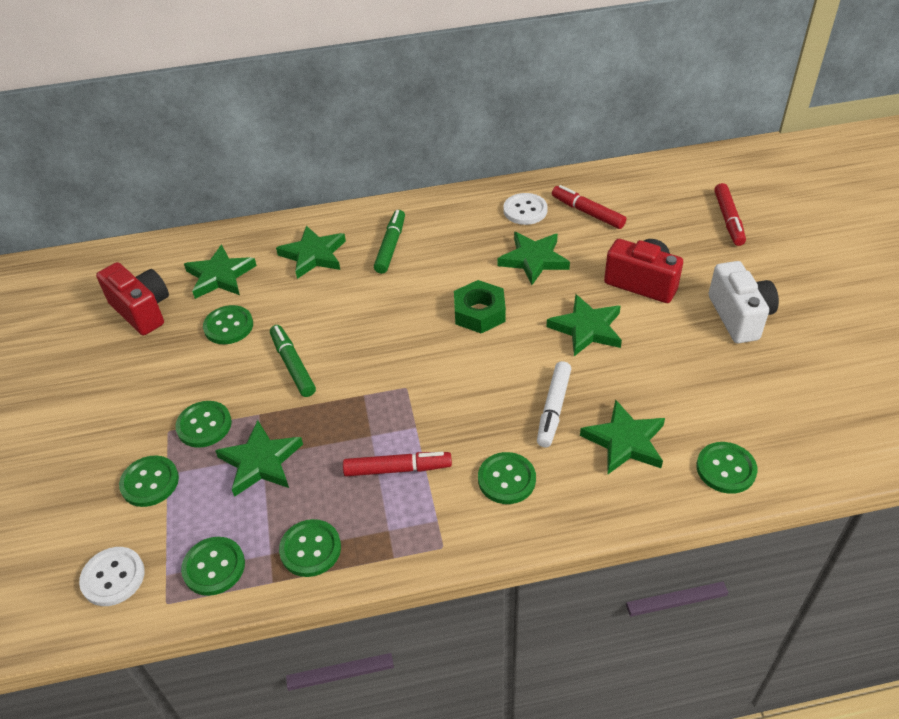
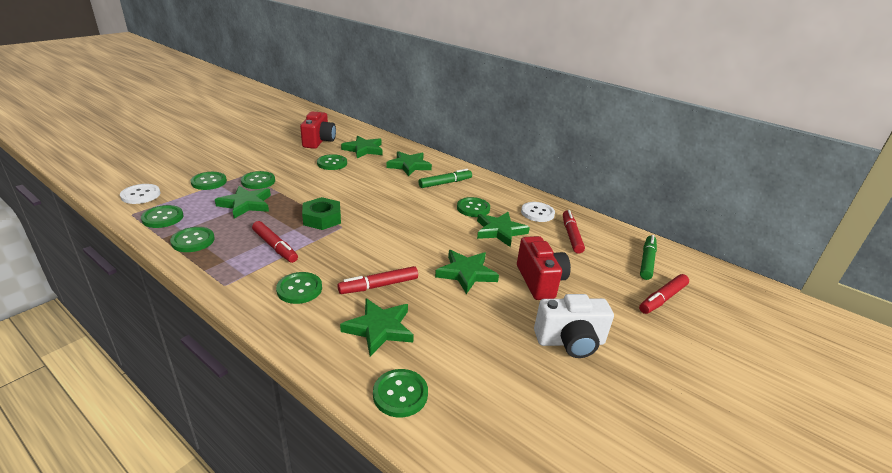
camera: 45 degrees right, 15 degrees down
green marker [270,325,316,397] -> green marker moved to [640,235,657,280]
green nut [454,280,506,333] -> green nut moved to [302,197,341,230]
white marker [537,361,571,447] -> red marker [338,266,418,294]
white camera [709,261,779,343] -> white camera turned 45 degrees clockwise [534,294,614,358]
none -> green button [457,197,490,217]

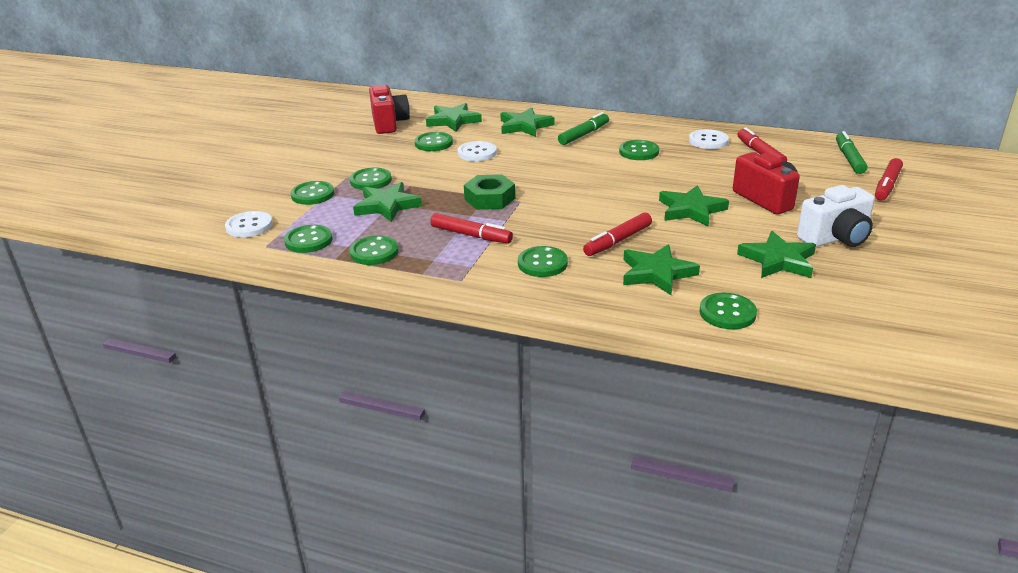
camera: 15 degrees left, 0 degrees up
green star [477,212,530,247] -> green star moved to [737,231,816,278]
none -> white button [458,141,497,161]

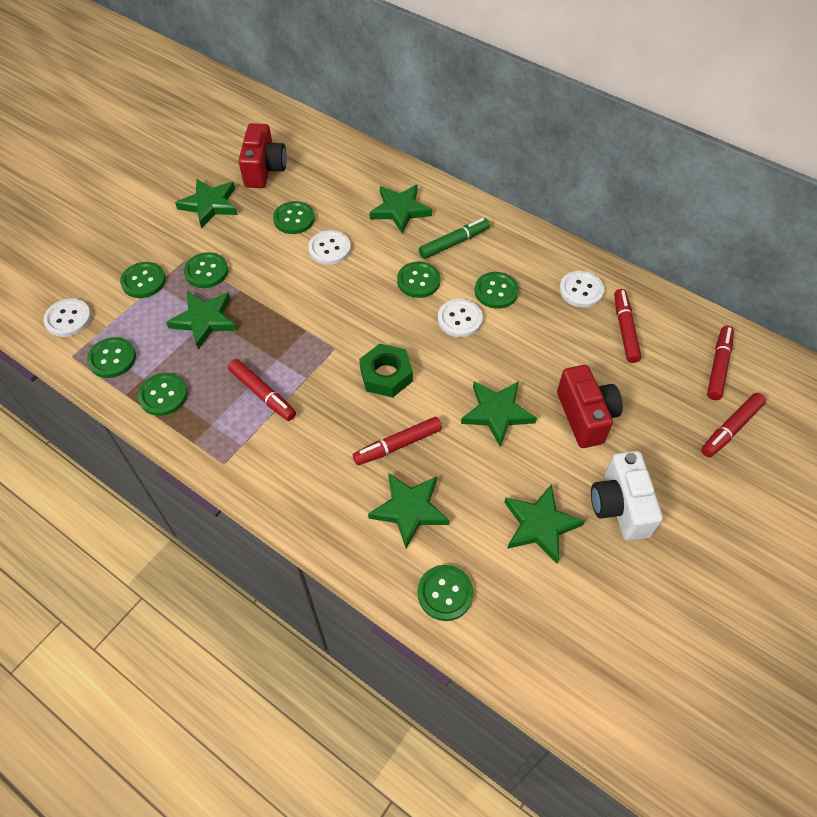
camera: 15 degrees right, 25 degrees up
green star [426,103,482,132] -> green star moved to [175,179,238,228]
green nut [464,174,515,210] -> green nut moved to [359,344,413,398]
green button [518,246,568,277] -> green button moved to [397,262,440,298]
white camera [797,185,875,247] -> white camera turned 90 degrees clockwise [591,451,663,541]
green marker [836,131,868,174] -> red marker [707,326,734,400]
none -> white button [438,299,483,337]

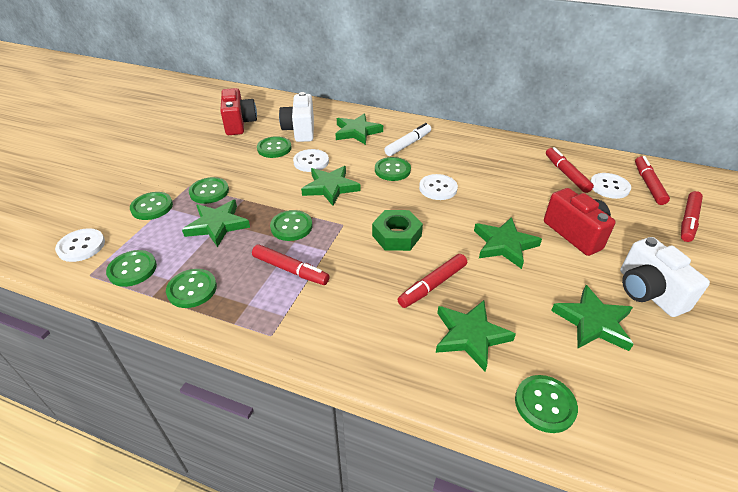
camera: 15 degrees left, 15 degrees down
green star [175,179,238,228] -> green star moved to [301,166,360,206]
green marker [419,218,490,259] -> white marker [384,123,431,156]
green button [475,272,519,309] -> green button moved to [270,210,312,241]
white button [559,271,604,308] -> white button moved to [590,173,631,199]
none -> white camera [279,92,314,142]

